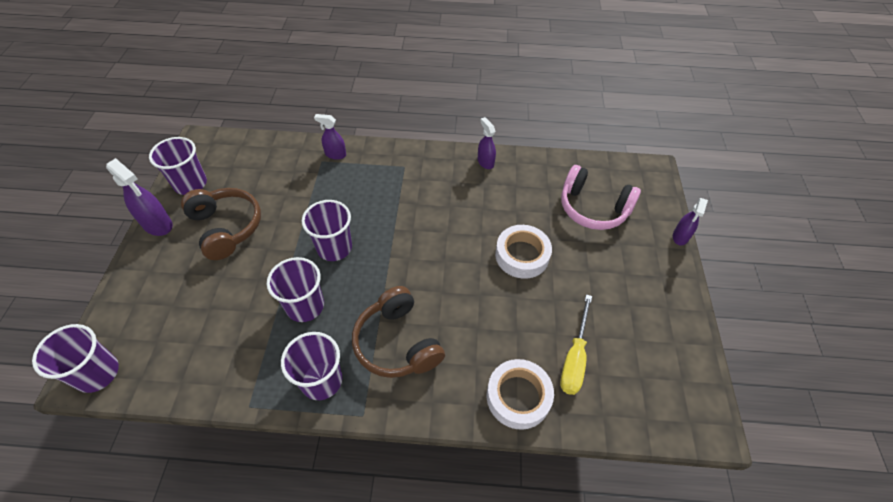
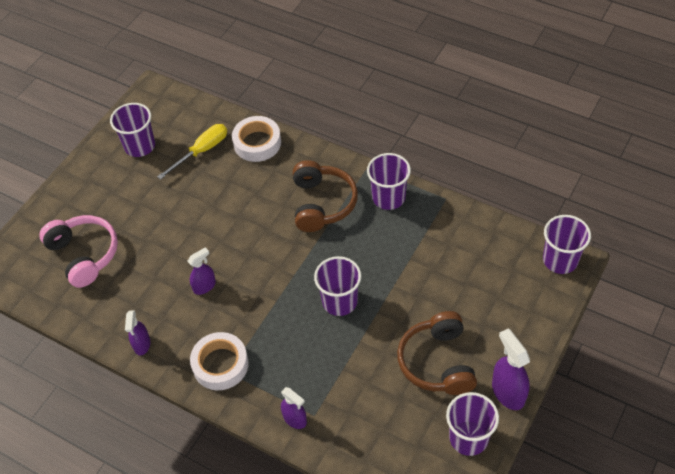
camera: 150 degrees left, 0 degrees up
purple cup [267,257,324,322] -> purple cup moved to [110,103,155,157]
white tape [495,225,552,279] -> white tape moved to [190,332,249,390]
purple spray bottle [673,198,708,246] -> purple spray bottle moved to [187,247,216,295]

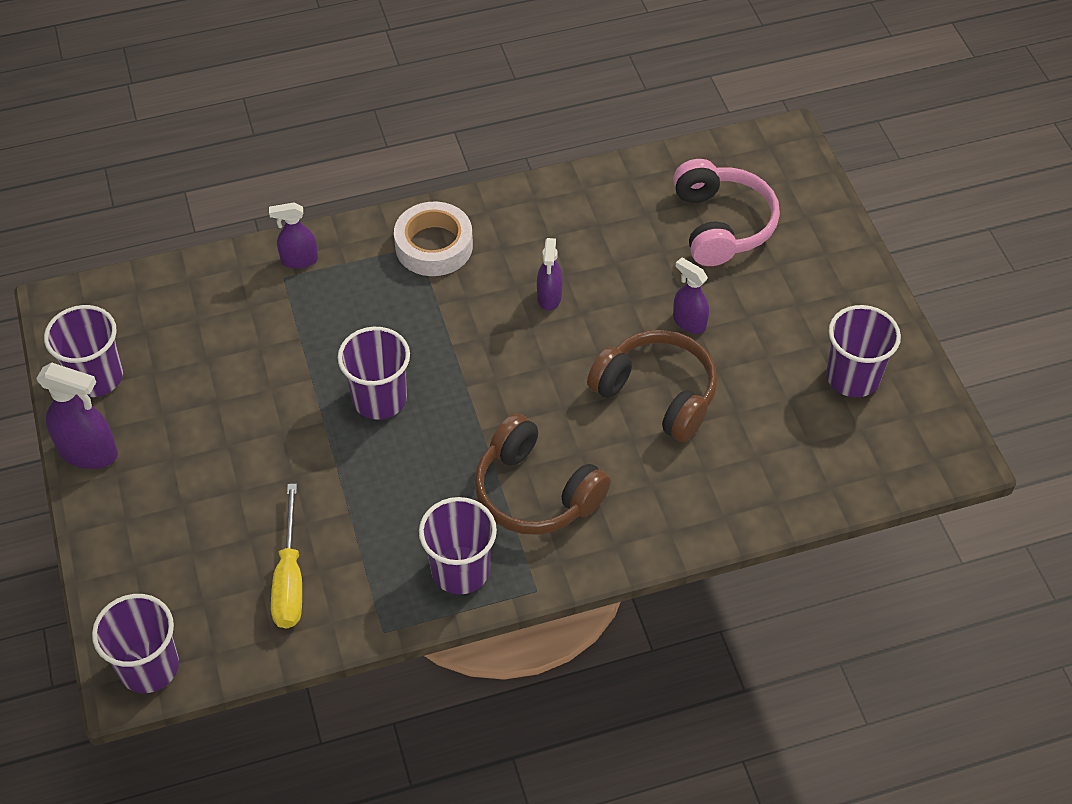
camera: 130 degrees right, 0 degrees up
pink headphones [39,215,118,288] -> pink headphones turned 105 degrees counterclockwise [673,159,780,266]
purple spray bottle [125,310,150,356] -> purple spray bottle moved to [673,257,709,334]
yellow screwdriver [157,124,227,180] -> yellow screwdriver moved to [271,484,302,629]
white tape [232,116,281,162] -> none
brown headphones [397,311,477,395] -> brown headphones moved to [587,330,717,442]

